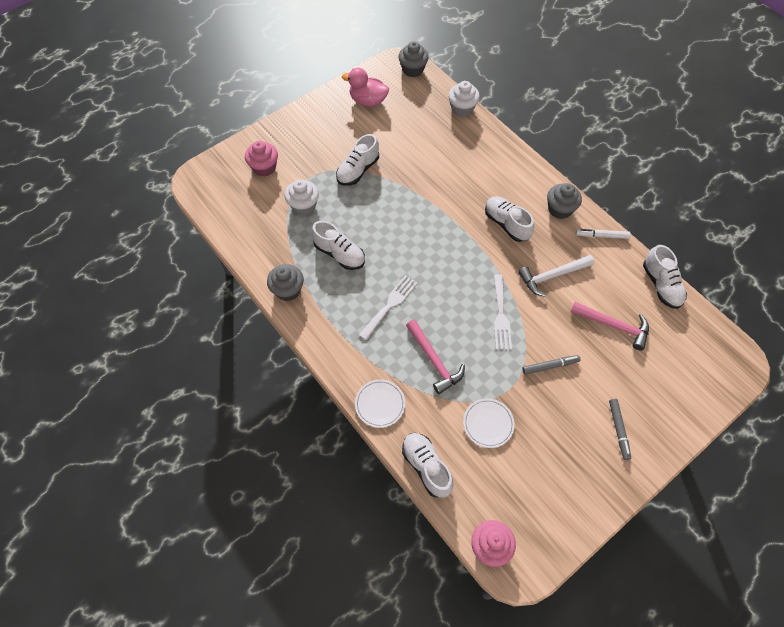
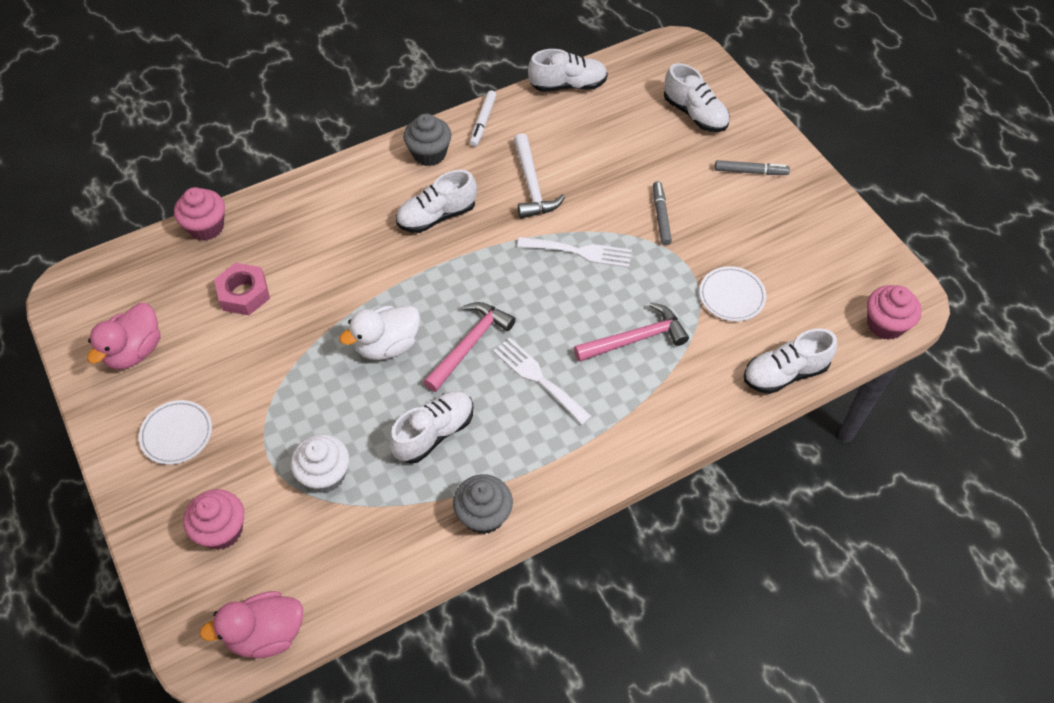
camera: 80 degrees left, 5 degrees down
white shoe [336,134,379,186] -> white shoe moved to [664,63,730,132]
white plate [355,379,405,428] -> white plate moved to [139,400,212,465]
grey cupcake [398,41,429,77] -> none
white cupcake [448,81,480,117] -> pink cupcake [174,187,225,241]
pink hammer [571,302,649,350] -> pink hammer moved to [424,302,516,392]
none -> pink duck [199,591,303,658]
none -> pink nut [214,263,270,315]
none -> white duck [339,305,420,360]

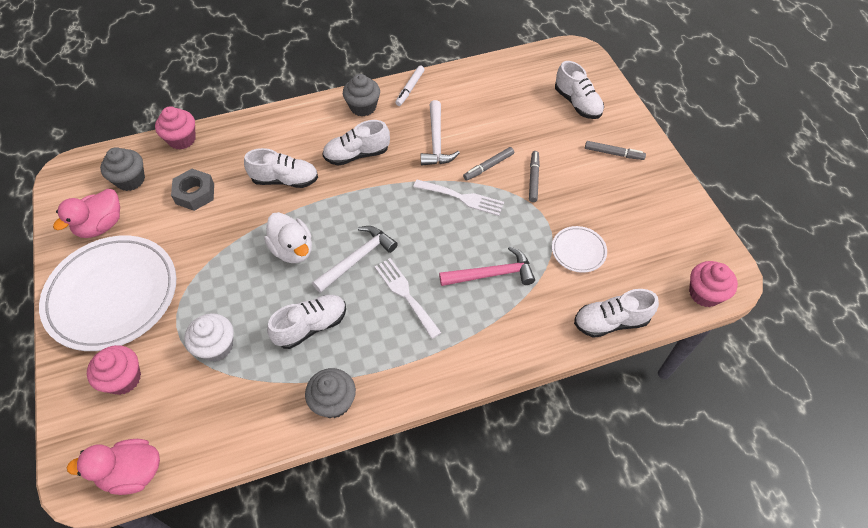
camera: 10 degrees right, 0 degrees up
white plate [139,400,212,465] -> white plate [39,236,177,351], size x2.28
pink nut [214,263,270,315] -> grey nut [171,169,214,211]
white duck [339,305,420,360] -> white duck turned 105 degrees counterclockwise [264,212,312,263]
pink hammer [424,302,516,392] -> white hammer [312,226,398,293]
white shoe [528,49,608,92] -> white shoe moved to [244,148,318,188]
none -> grey cupcake [100,147,145,191]
none -> grey marker [463,147,514,181]

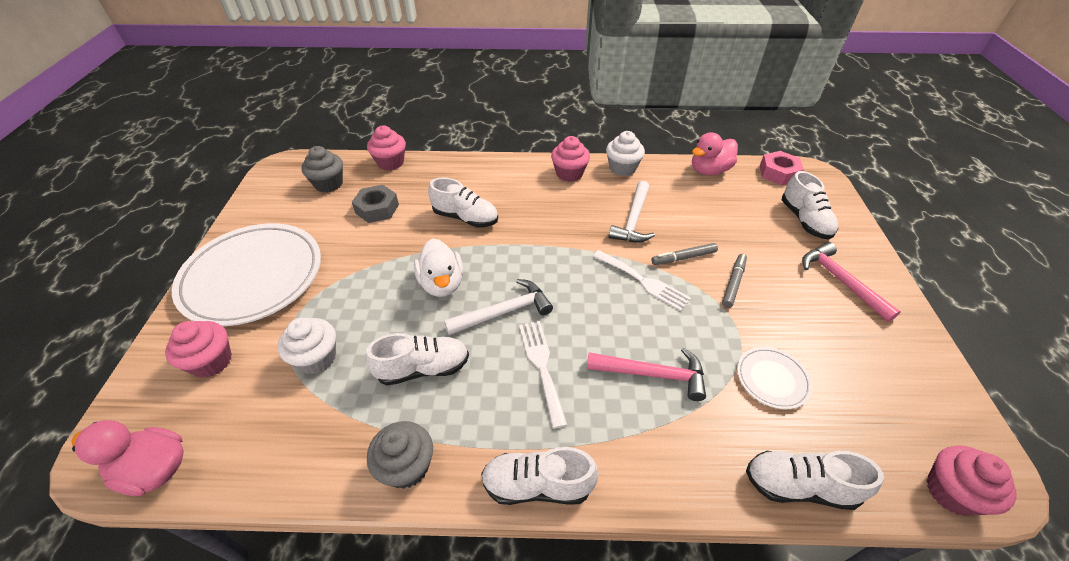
camera: 20 degrees right, 10 degrees down
pink duck [53,189,120,238] -> pink duck moved to [692,132,738,175]
white shoe [322,120,390,166] -> white shoe moved to [481,447,599,505]
grey cupcake [343,74,380,116] -> pink cupcake [551,136,590,182]
white marker [395,65,425,106] -> white cupcake [606,131,645,176]
grey marker [585,141,646,160] -> pink hammer [802,242,901,322]
none -> pink nut [760,151,804,185]

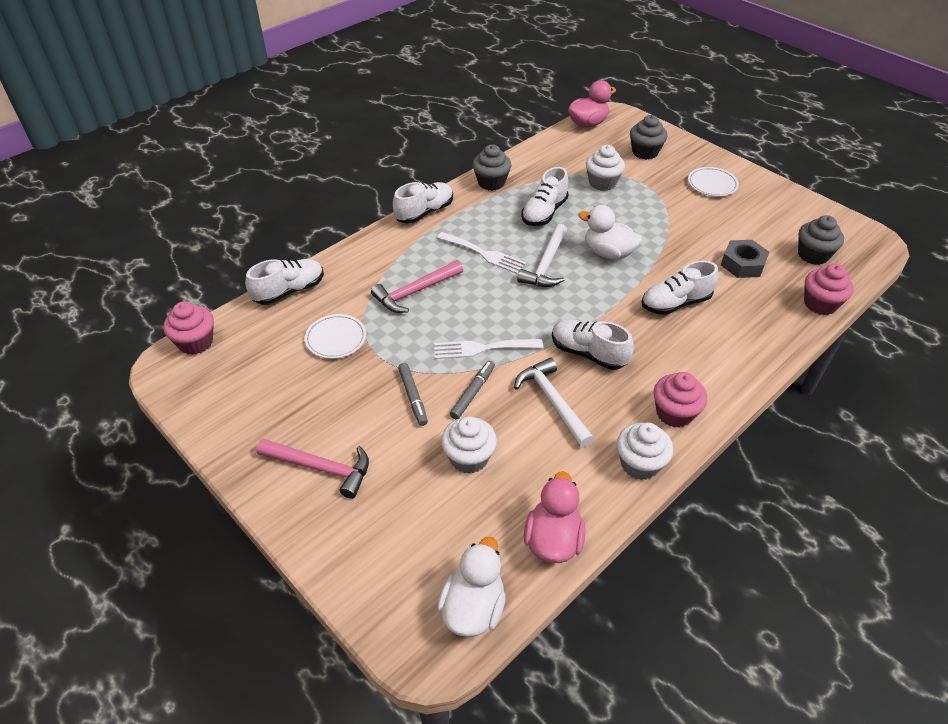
camera: 135 degrees right, 0 degrees up
pink cupcake [165,321,232,378] -> grey cupcake [630,115,667,160]
white plate [172,223,321,326] -> white plate [688,167,739,196], size x0.44
pink nut [760,151,804,185] -> white duck [437,537,506,637]
white shoe [782,171,838,239] -> white shoe moved to [552,319,634,370]
none -> white cupcake [441,416,497,474]

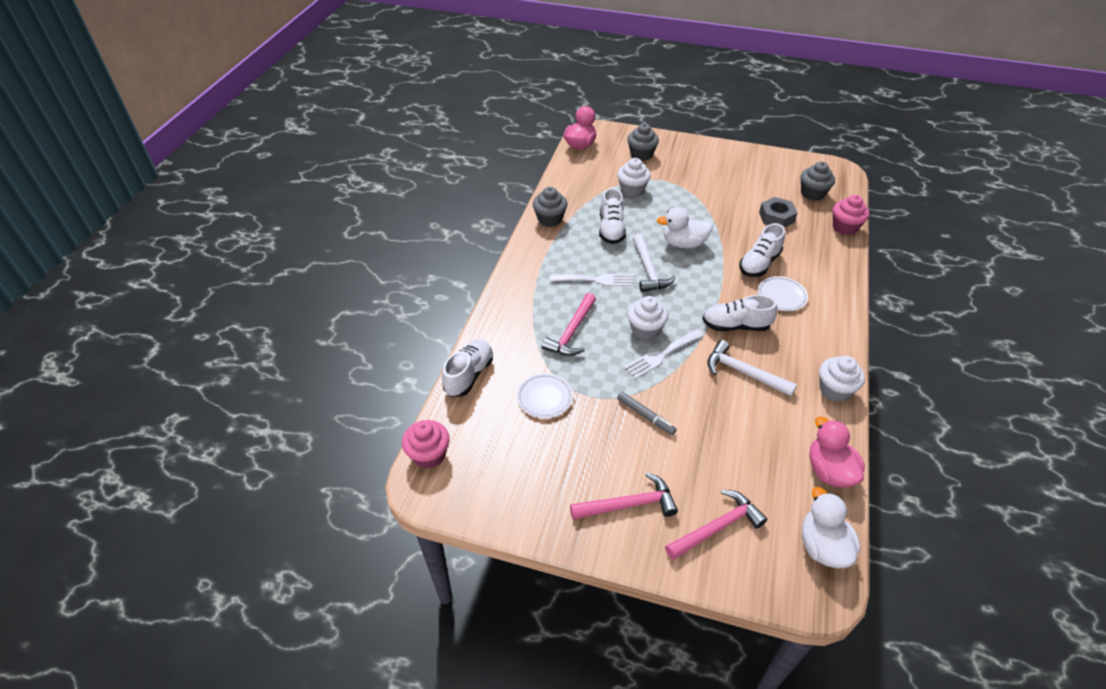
camera: 30 degrees left, 0 degrees up
white shoe [393,182,453,223] -> none
white cupcake [441,416,497,474] -> white cupcake moved to [627,296,668,340]
grey marker [450,361,495,419] -> none
pink cupcake [653,372,707,427] -> none
white plate [688,167,739,196] -> white plate moved to [758,276,808,311]
none -> pink hammer [665,490,767,560]

